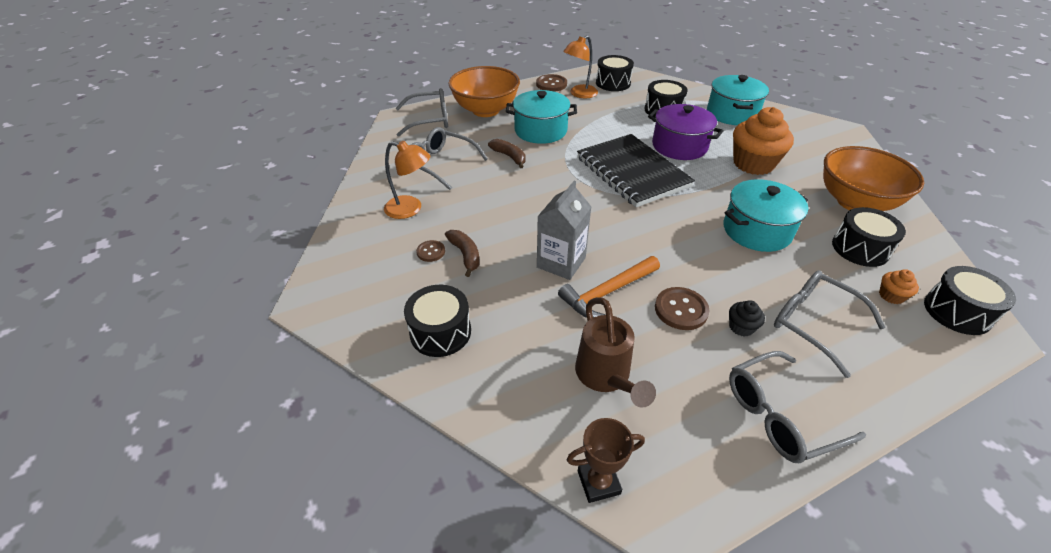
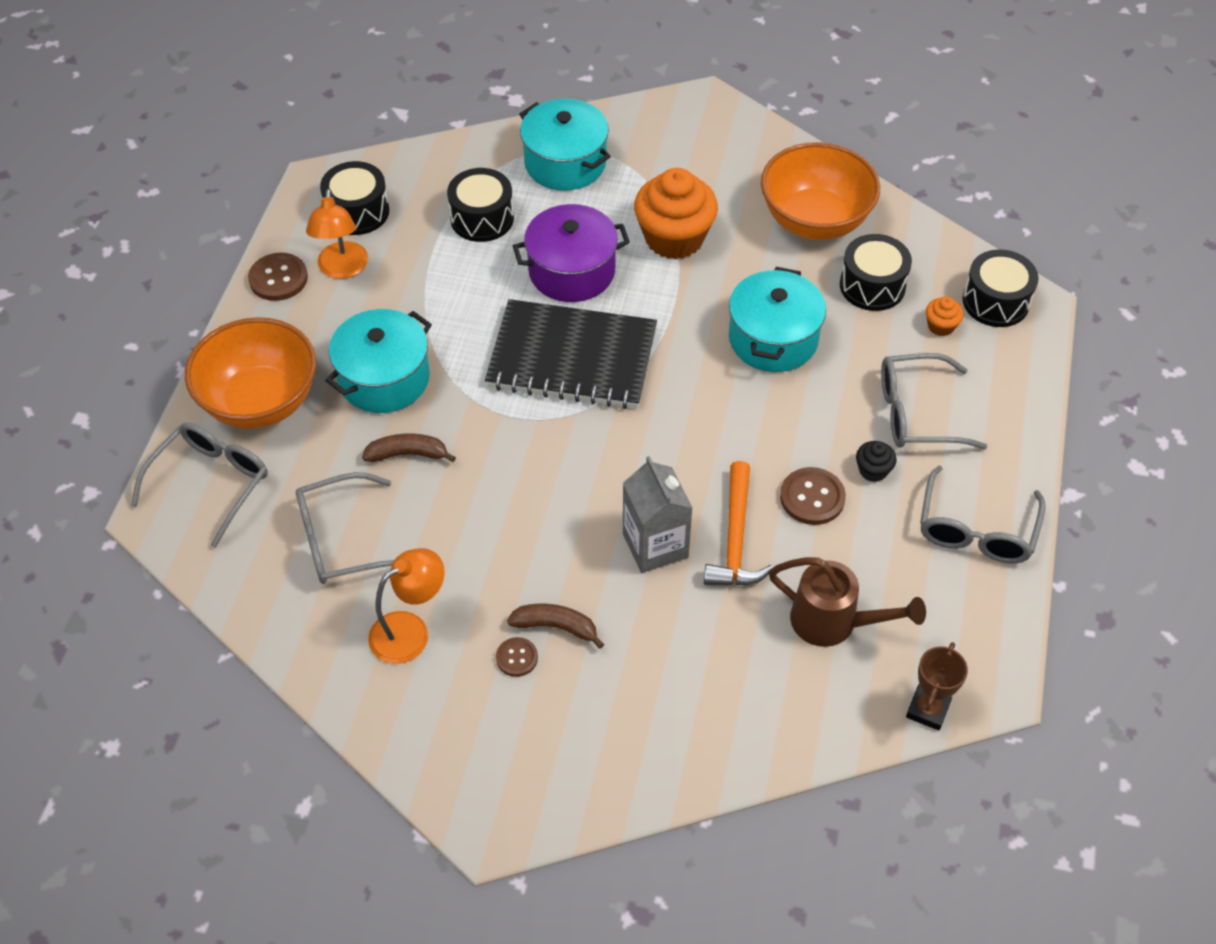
camera: 50 degrees left, 10 degrees up
black drum [404,285,471,357] -> none

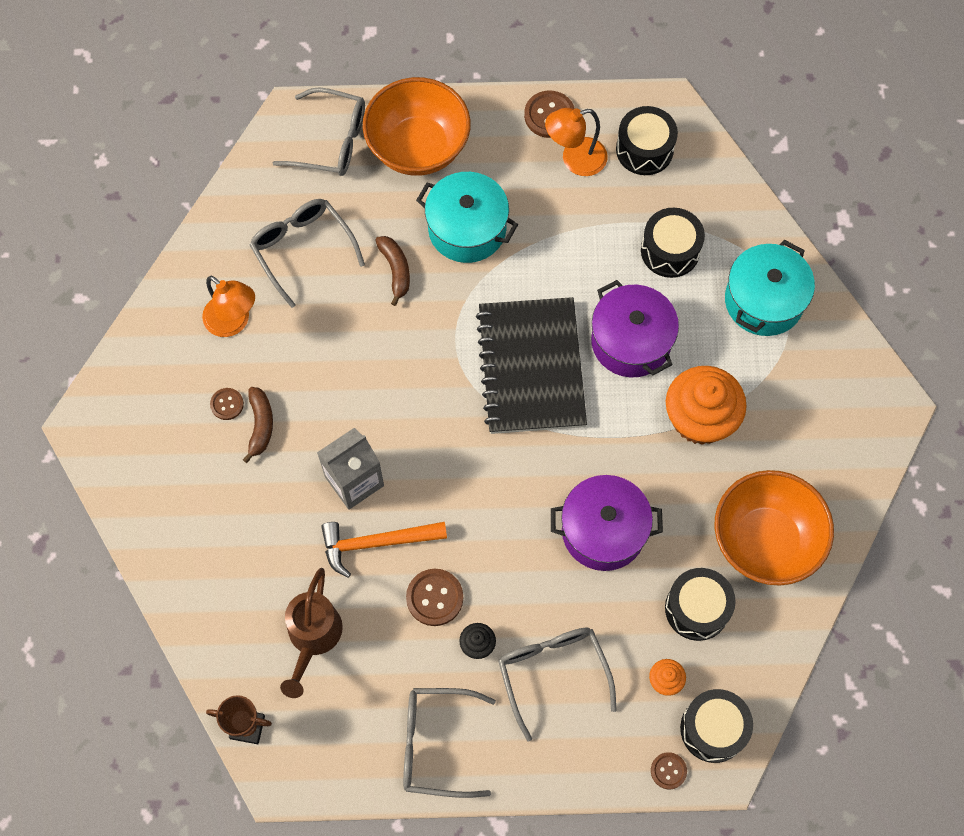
camera: 75 degrees right, 15 degrees up
turquoise pot [729,267,826,372] -> purple pot [551,475,663,571]
none -> brown button [651,752,687,789]

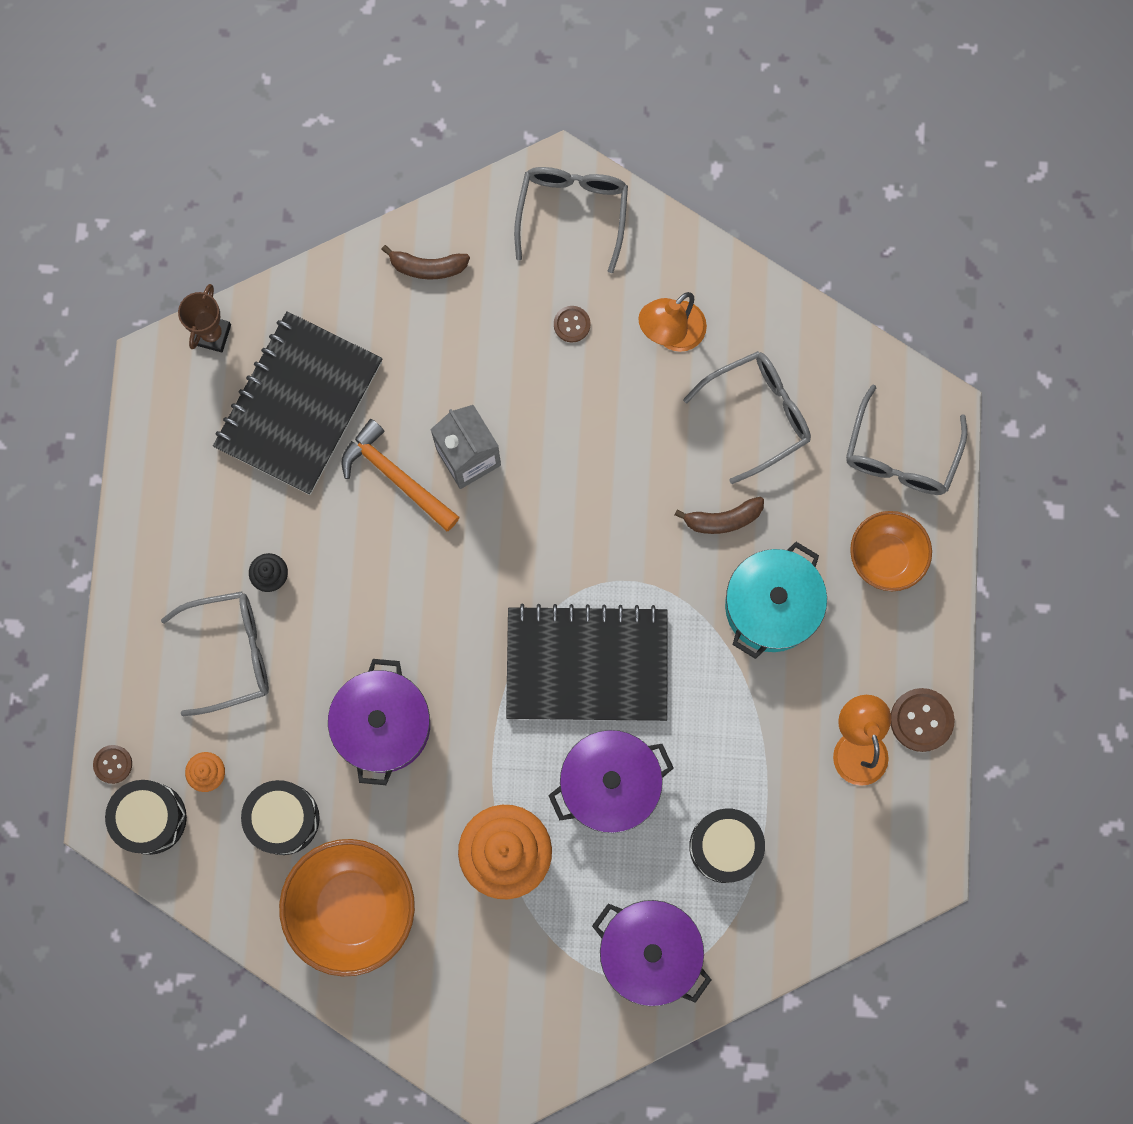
camera: 95 degrees right, 10 degrees up
brown banana [243,387,273,463] -> brown banana moved to [381,245,470,279]
brown watering can [280,568,343,698] -> black notebook [213,311,383,495]
orange hammer [321,522,447,578] -> orange hammer turned 45 degrees counterclockwise [342,419,460,531]
orange bowl [363,77,471,176] -> orange bowl [850,511,932,591], size x0.63
grey glasses [403,688,496,798] -> grey glasses moved to [514,167,628,273]
brown button [406,569,463,626] -> none
black drum [616,106,678,175] -> none
turquoise pot [725,240,815,336] -> purple pot [592,900,711,1006]

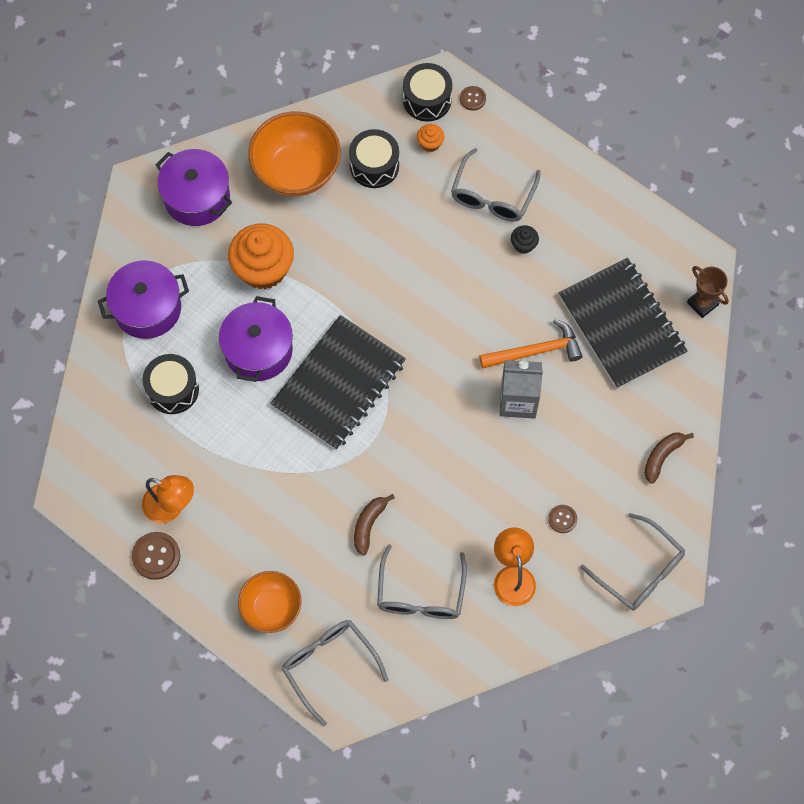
camera: 125 degrees right, 10 degrees down
purple pot [328,659,430,785] -> purple pot moved to [156,149,233,226]
turquoise pot [725,542,827,659] -> none

